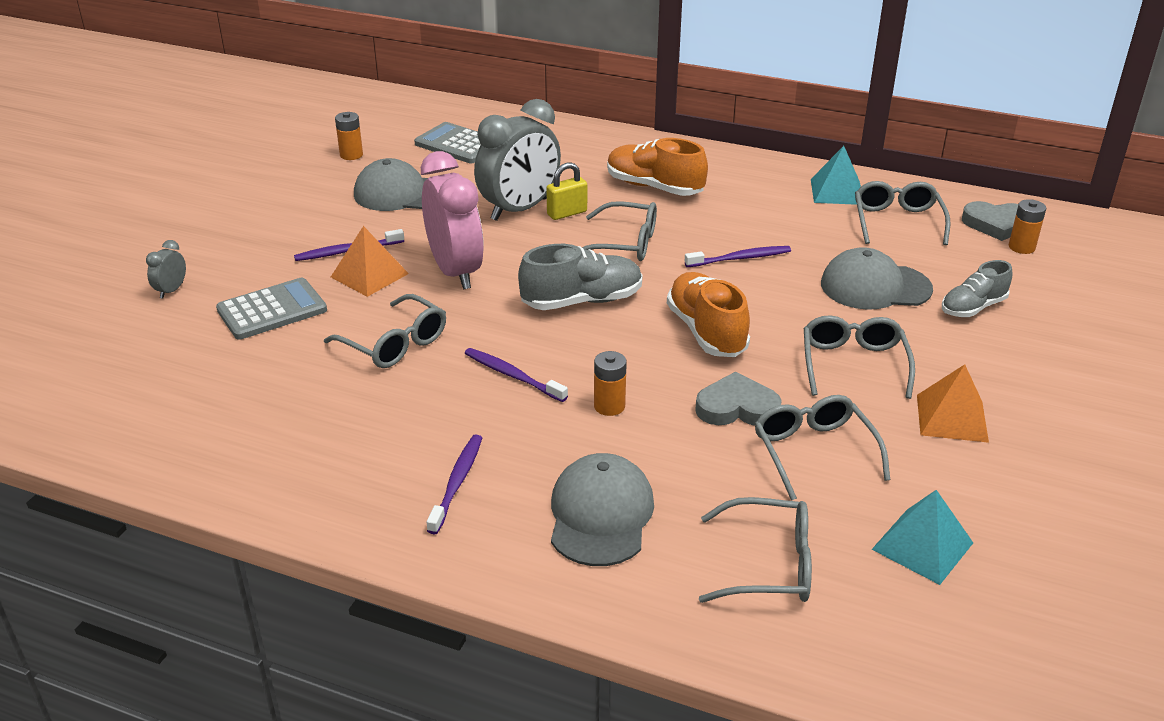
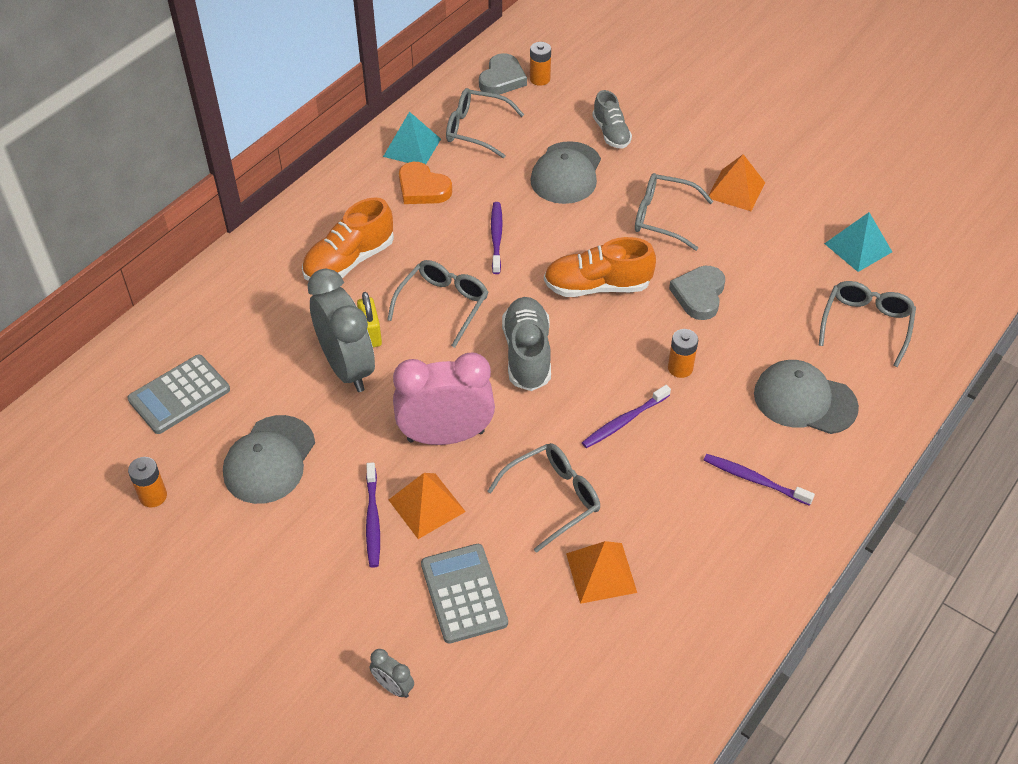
camera: 75 degrees left, 15 degrees up
grey glasses [755,395,890,501] -> none
none -> orange heart [399,162,452,204]
none -> orange pyramid [566,541,637,604]

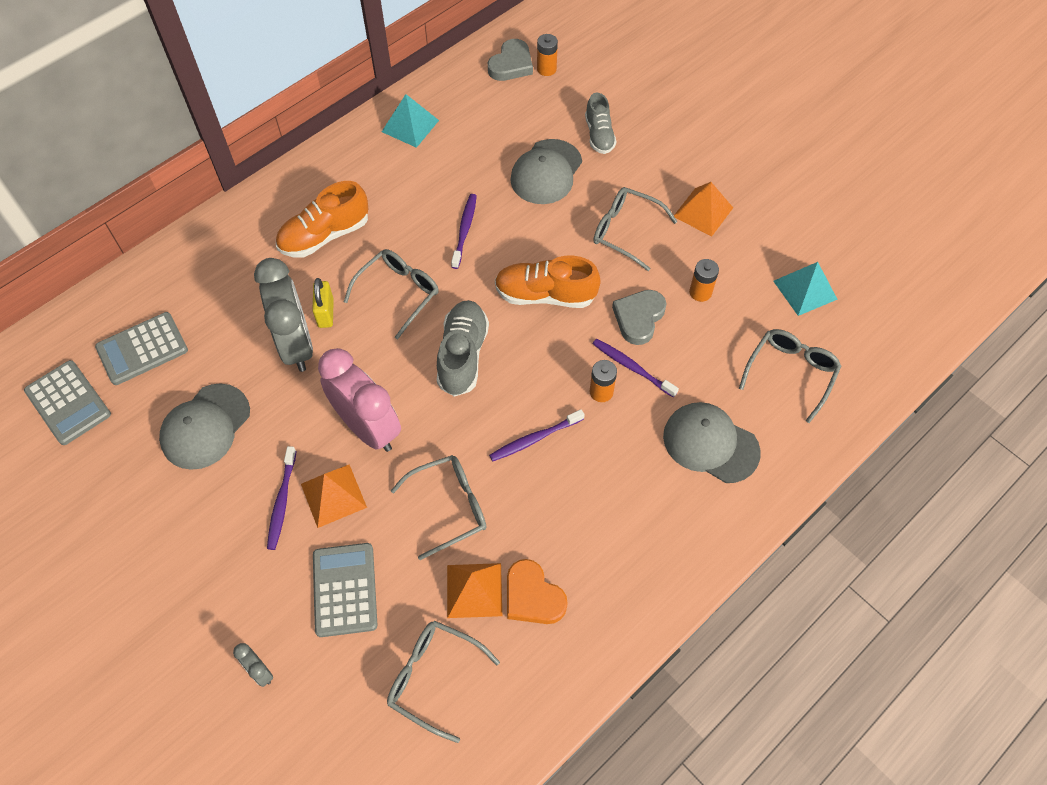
camera: 10 degrees right, 10 degrees up
orange battery [128,457,167,508] -> orange battery moved to [689,259,719,302]
pink clock [393,353,495,445] -> pink clock turned 45 degrees clockwise [318,348,401,452]
orange heart [399,162,452,204] -> orange heart moved to [507,559,568,624]
grey glasses [446,88,524,158] -> grey glasses moved to [387,621,500,743]
purple toothbrush [704,454,815,506] -> purple toothbrush moved to [592,339,679,398]
none -> grey calculator [24,360,111,445]

